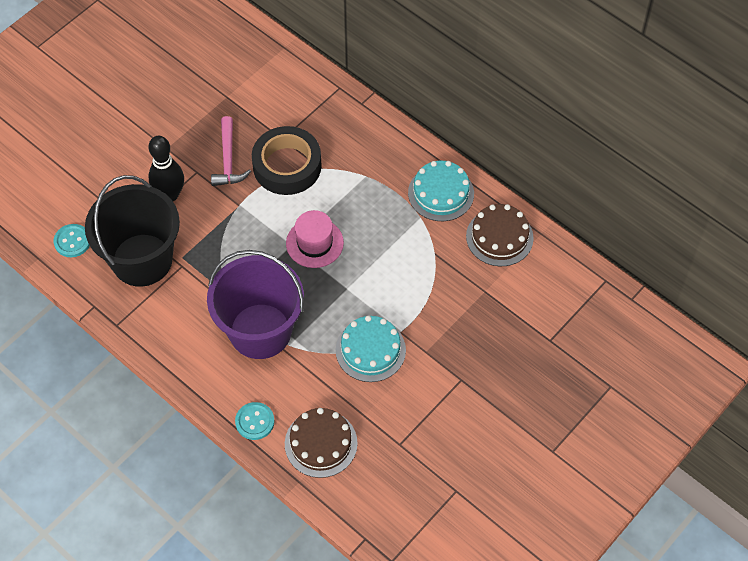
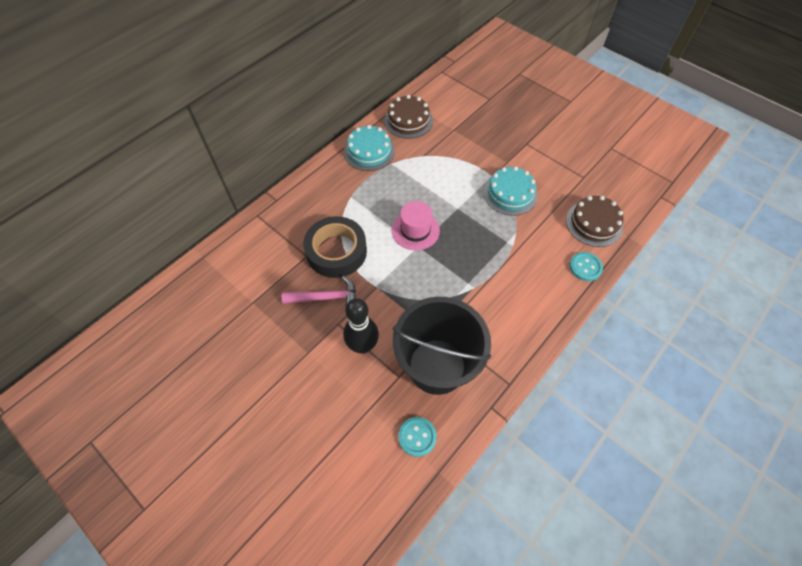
camera: 90 degrees left, 0 degrees up
purple bucket [207,250,304,359] -> none

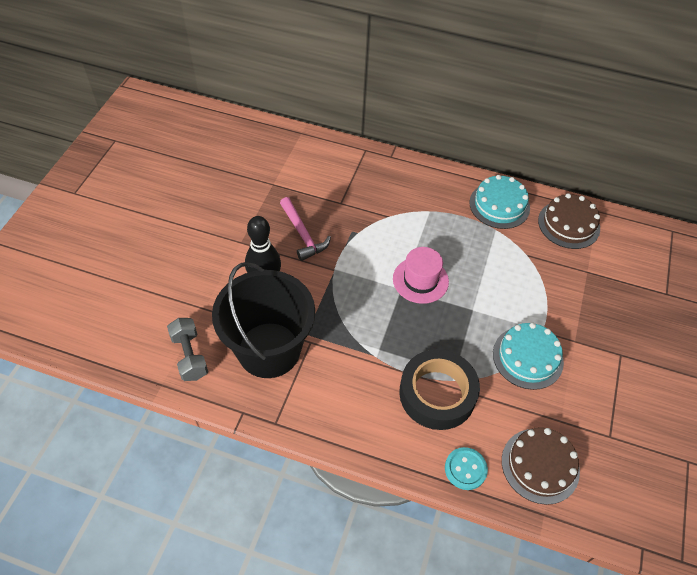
camera: 65 degrees right, 5 degrees down
black tape [303,216,367,278] -> black tape moved to [399,349,480,430]
turquoise button [398,417,437,457] -> grey dumbbell [167,318,208,381]

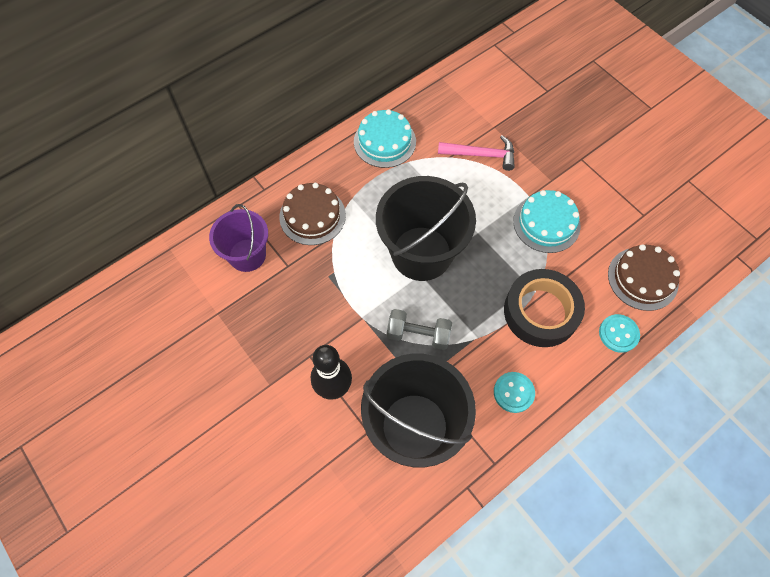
camera: 55 degrees left, 10 degrees up
grey dumbbell [167,318,208,381] -> grey dumbbell moved to [387,309,452,350]
pink hammer [280,197,331,261] -> pink hammer moved to [438,135,515,171]
pink hat [393,247,449,304] -> black bucket [376,176,476,281]
brown cake [538,193,600,249] -> brown cake moved to [279,183,346,245]
none -> purple bucket [209,204,268,272]
none -> turquoise button [494,372,535,413]

